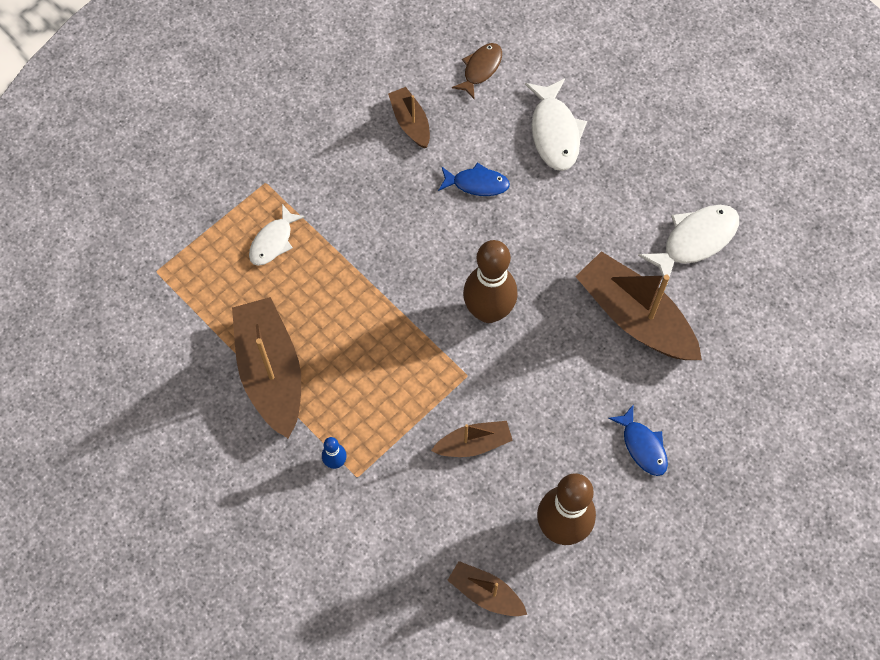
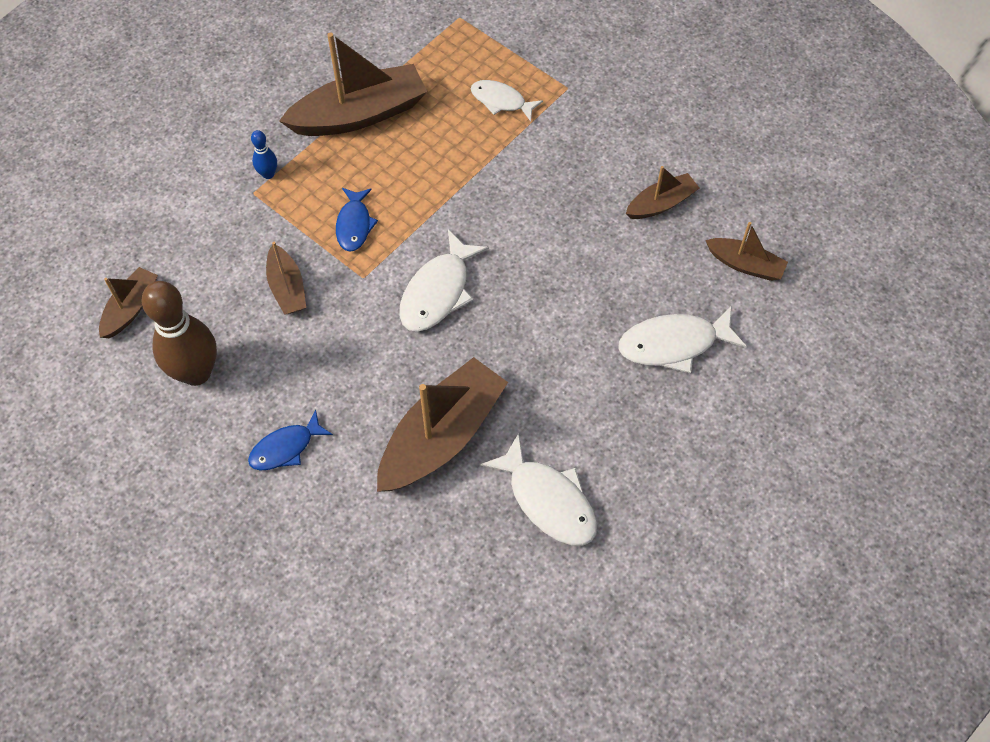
camera: 85 degrees right, 5 degrees down
blue fish [438,163,510,196] -> blue fish moved to [336,188,378,252]
brown fish [452,43,502,100] -> brown boat [705,222,788,281]
brown bowling pin [463,240,518,323] -> white fish [399,230,489,332]

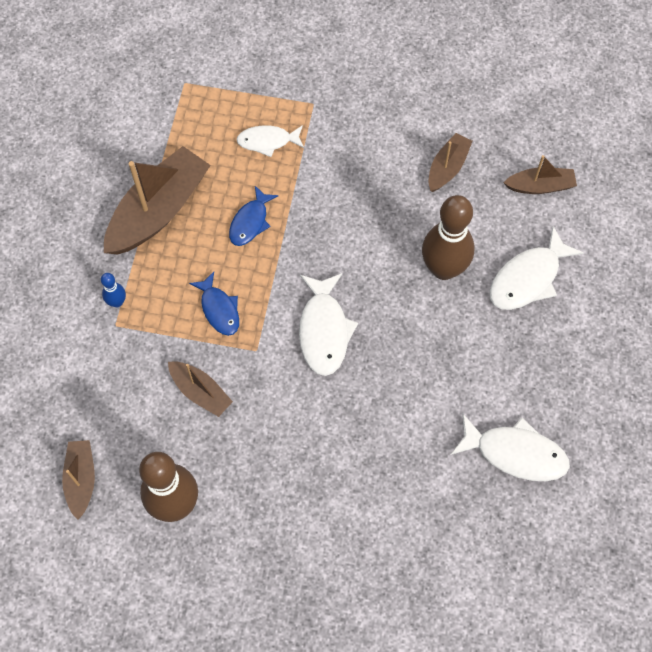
camera: 30 degrees left, 5 degrees up
blue fish [248,410,333,471] -> blue fish moved to [229,186,278,246]
brown boat [377,357,508,492] -> none
none -> brown bowling pin [422,195,474,280]

